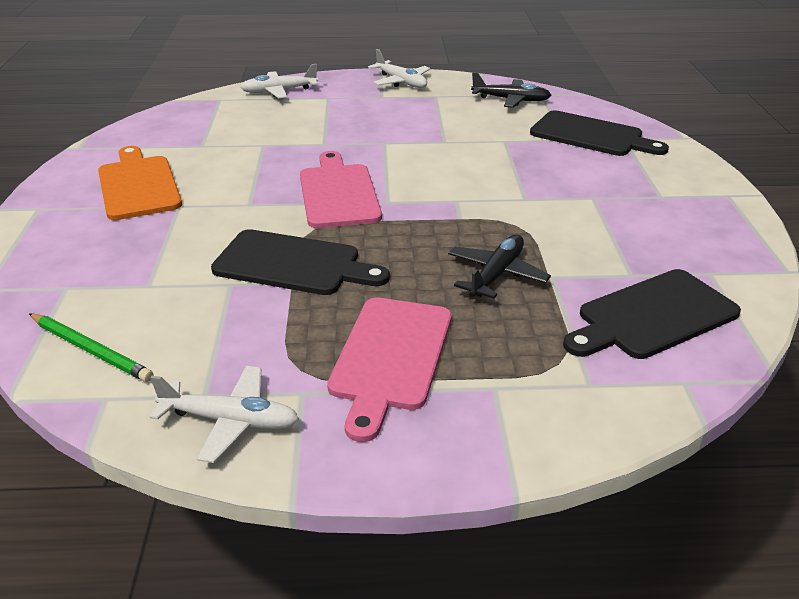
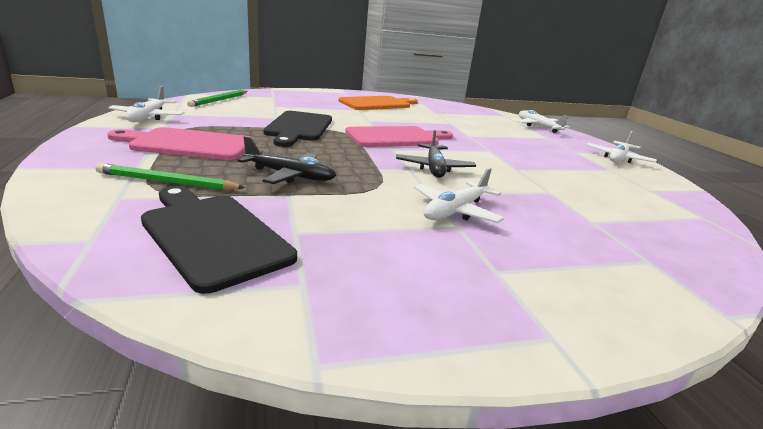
camera: 75 degrees right, 10 degrees down
black plane [471,72,551,108] -> black plane moved to [396,129,476,178]
black cutting board [530,110,669,156] -> none
none -> green pencil [95,163,245,190]
none -> white plane [414,168,504,223]

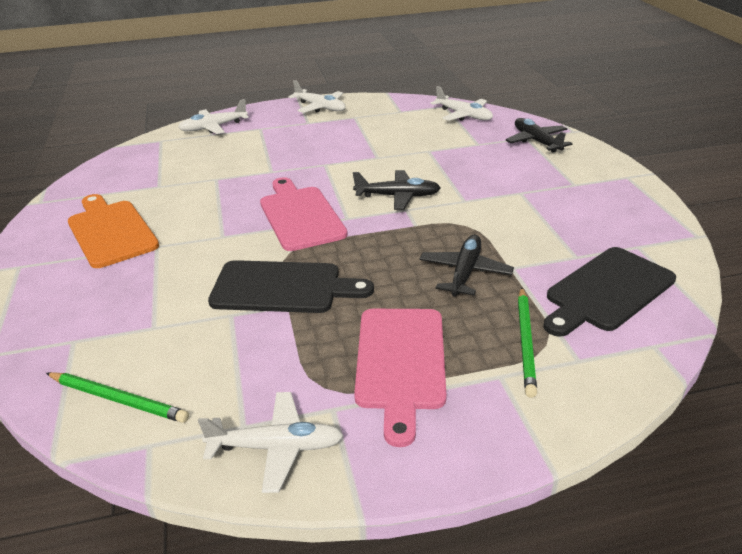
camera: 85 degrees left, 10 degrees up
white plane [414,168,504,223] -> white plane moved to [430,86,493,121]
none -> black plane [506,118,572,152]

